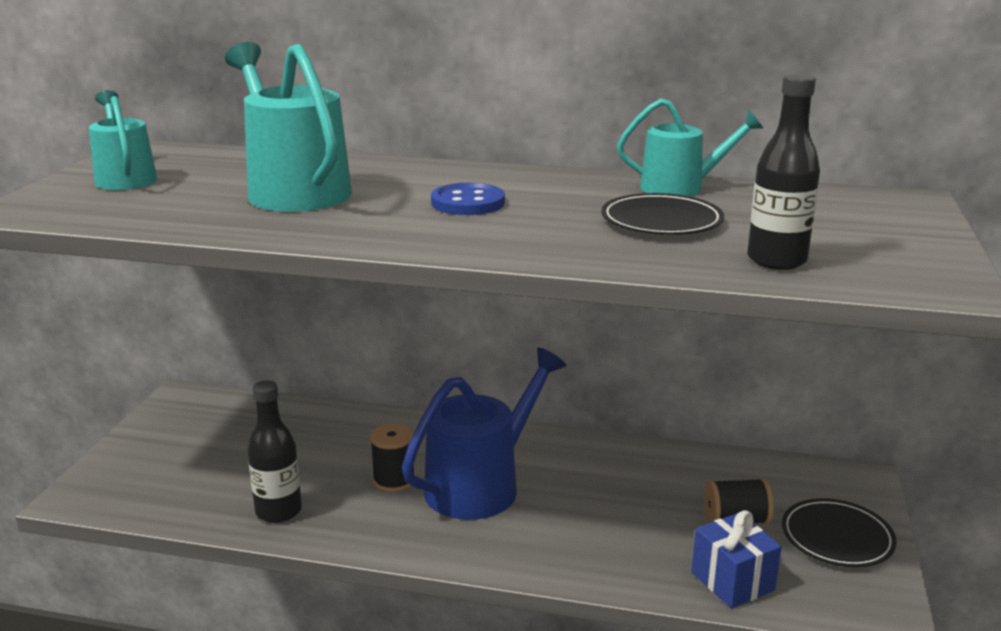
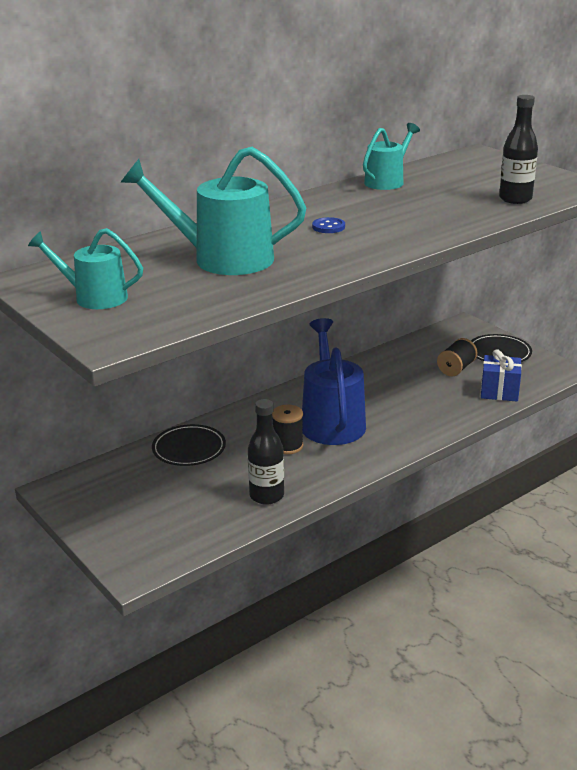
camera: 50 degrees left, 5 degrees up
blue button [431,183,505,215] -> blue button [312,217,345,233], size x0.65
black plate [601,193,724,235] -> black plate moved to [152,424,226,466]

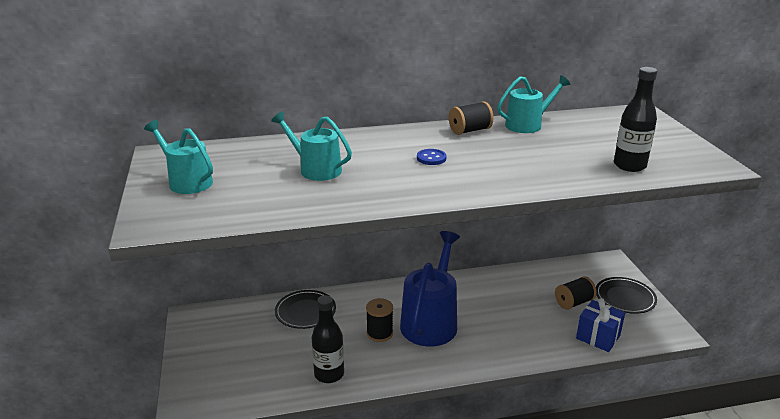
camera: 25 degrees right, 0 degrees up
turquoise watering can [121,147,306,275] -> turquoise watering can [271,111,352,181], size x0.60
none -> black spool [449,101,493,135]

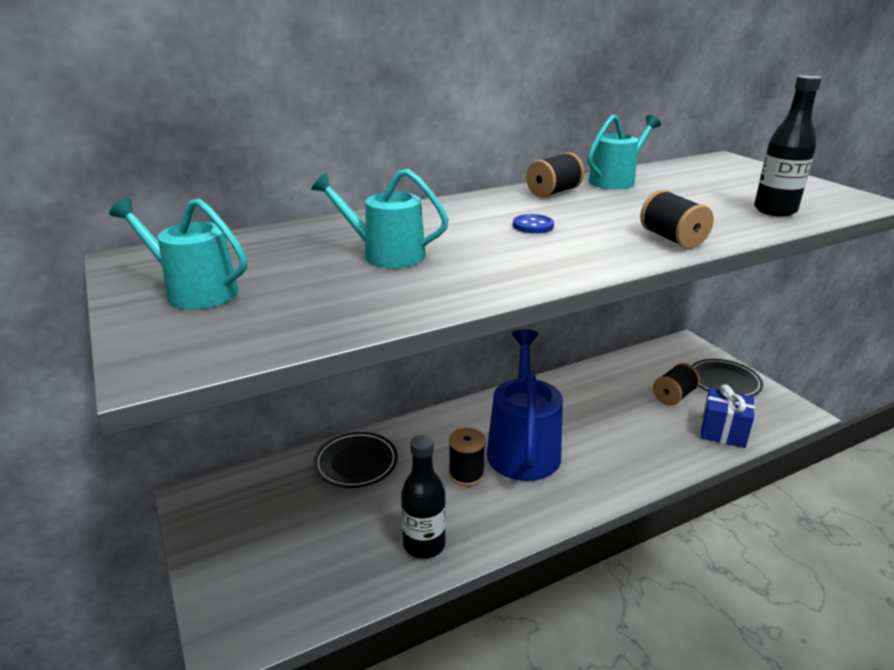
camera: 15 degrees left, 0 degrees up
none -> black spool [640,190,714,249]

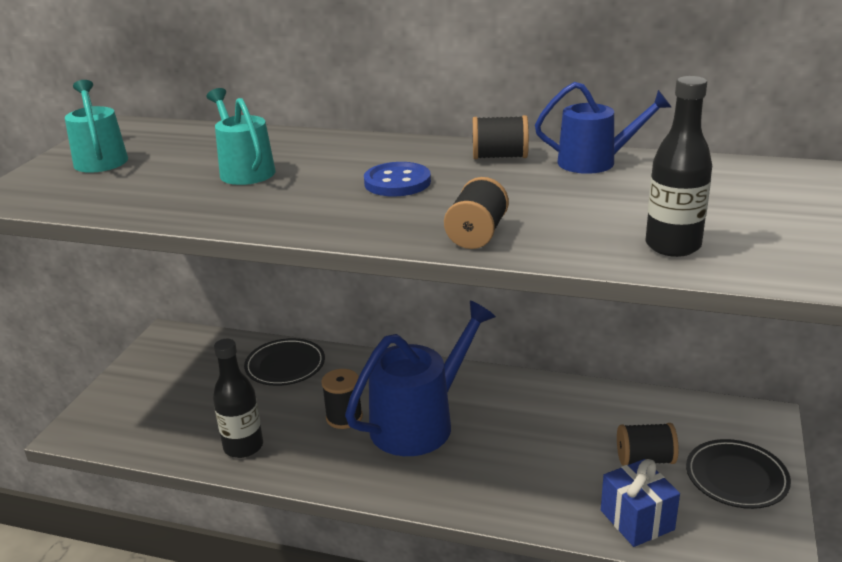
camera: 45 degrees right, 0 degrees up
blue button [513,214,554,234] -> blue button [364,162,431,197], size x1.54
turquoise watering can [587,115,661,189] -> blue watering can [535,82,671,174]

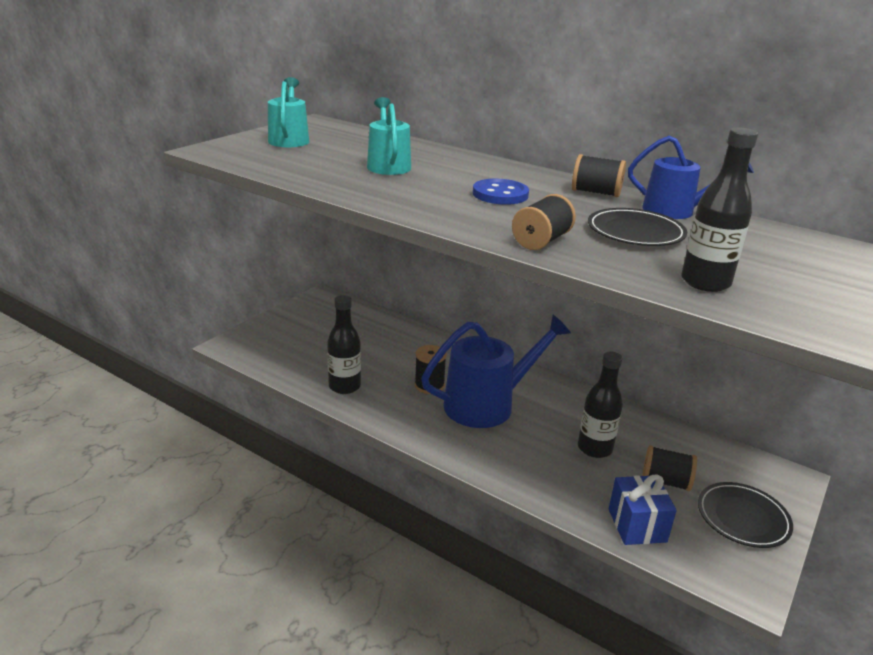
camera: 15 degrees right, 0 degrees up
black plate [244,338,325,386] -> black plate moved to [588,208,687,246]
none -> black bottle [578,351,623,458]

